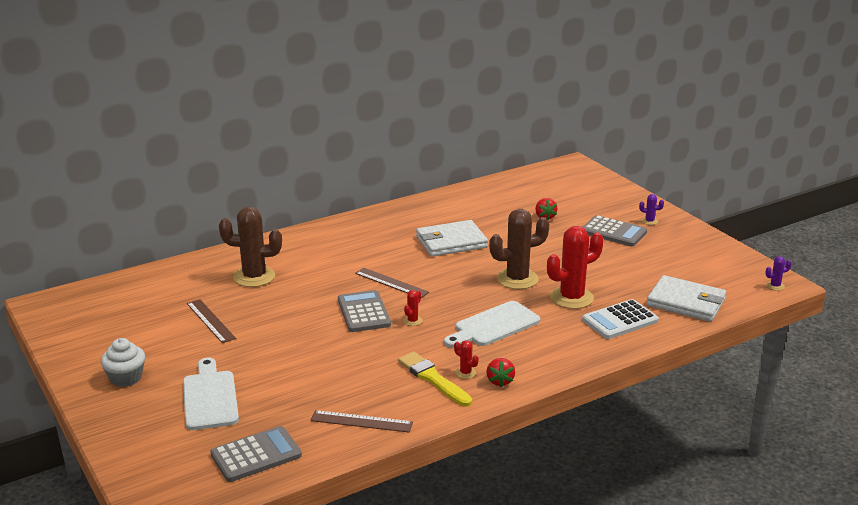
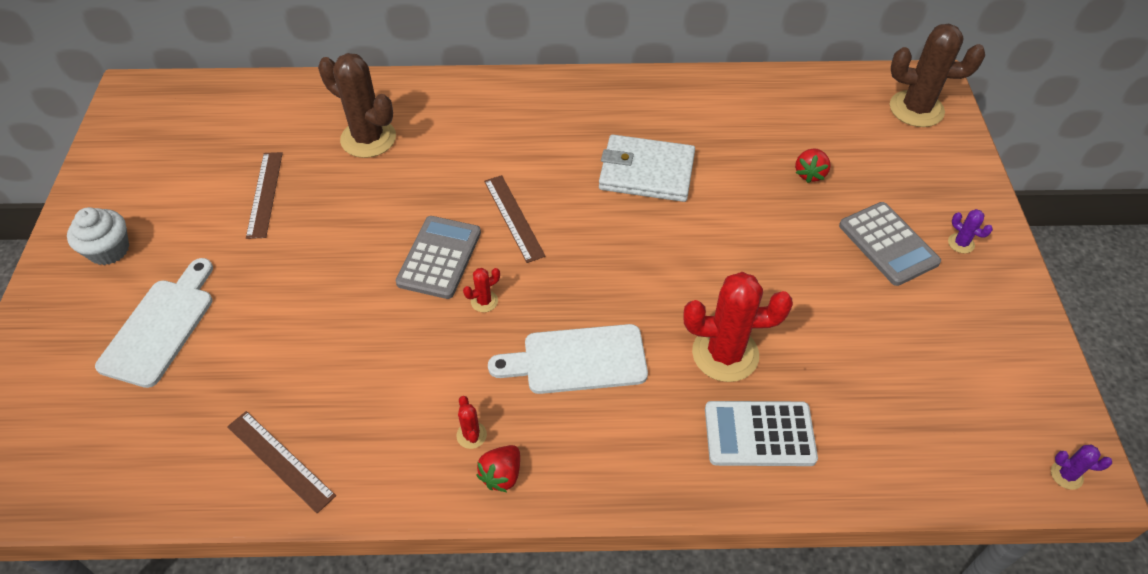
camera: 30 degrees right, 25 degrees up
grey calculator [210,426,302,482] -> none
yellow brush [398,352,472,407] -> none
brown cactus [489,209,549,289] -> brown cactus moved to [890,24,985,127]
white wallet [647,275,726,322] -> none

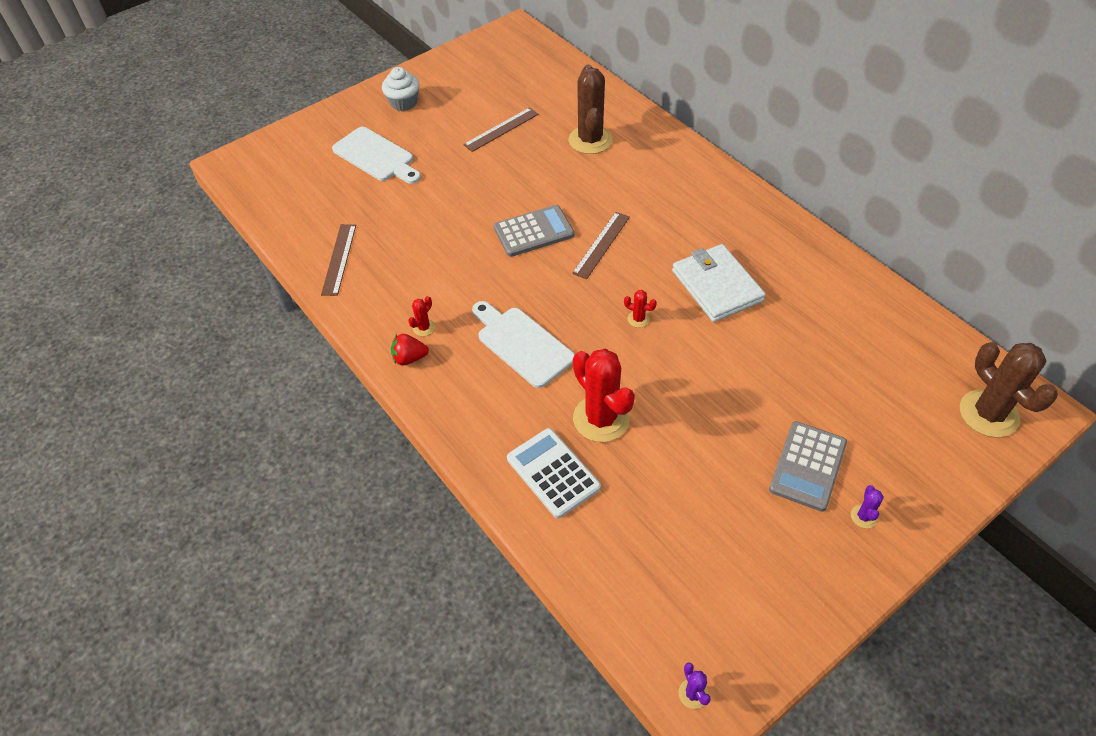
camera: 55 degrees right, 0 degrees up
white cutting board [95,258,213,388] -> white cutting board turned 60 degrees clockwise [332,127,421,184]
red cactus [463,268,500,312] -> red cactus moved to [624,290,657,328]
red strawberry [795,148,831,183] -> none

